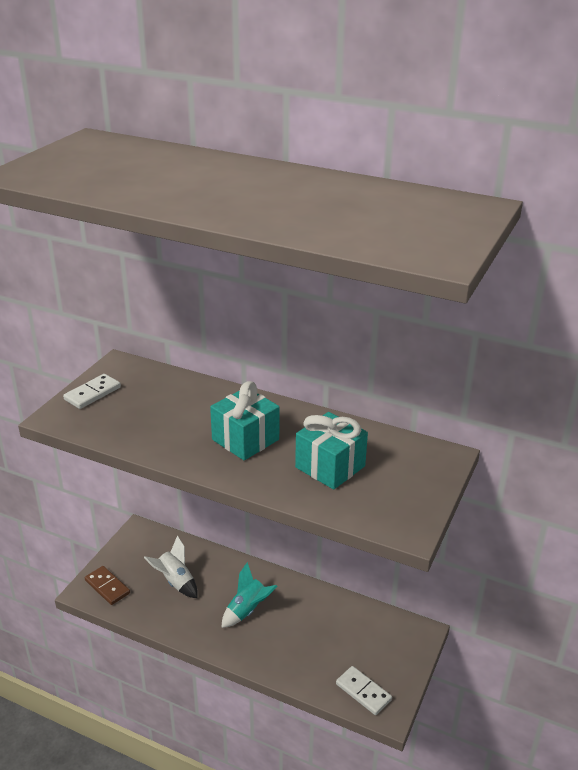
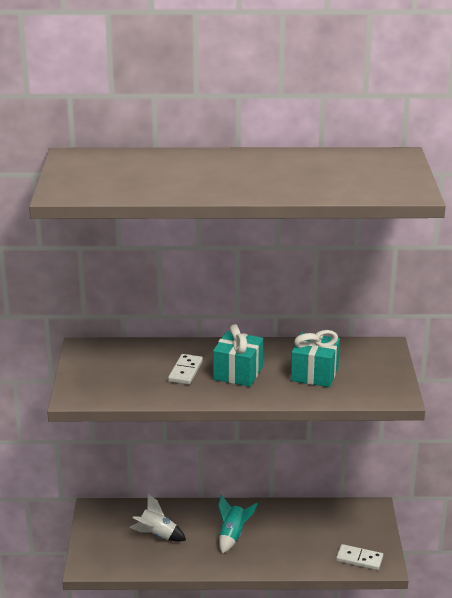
camera: 25 degrees left, 5 degrees down
white domino [63,374,121,409] -> white domino moved to [168,354,203,385]
brown domino [85,566,130,605] -> none

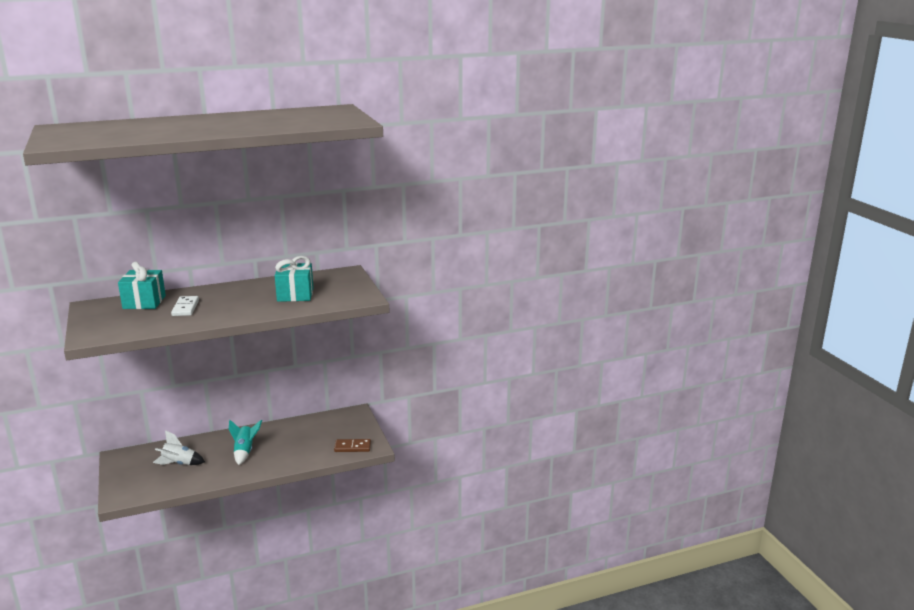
camera: 20 degrees left, 5 degrees down
turquoise gift [213,324,263,387] -> turquoise gift moved to [118,262,166,309]
white domino [336,544,383,570] -> brown domino [334,439,371,452]

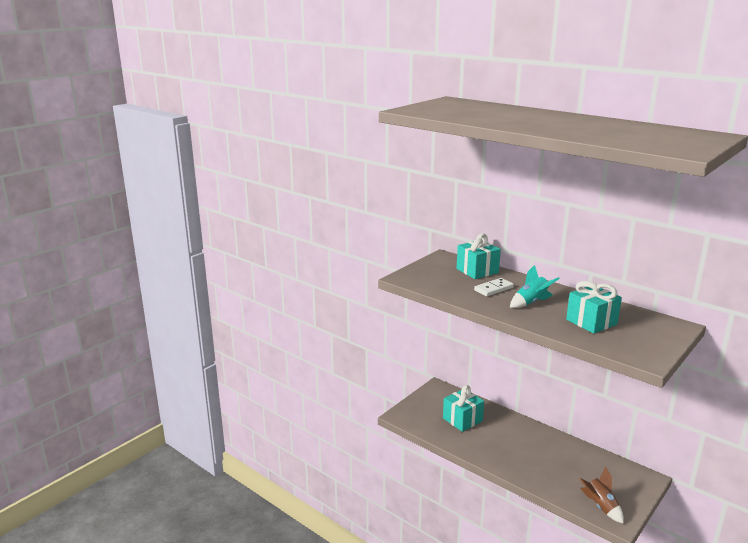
camera: 60 degrees right, 0 degrees up
white rocket [153,430,205,465] -> turquoise gift [443,385,484,432]
turquoise rocket [229,420,262,465] -> turquoise rocket moved to [510,265,560,308]
brown domino [334,439,371,452] -> brown rocket [579,466,624,523]

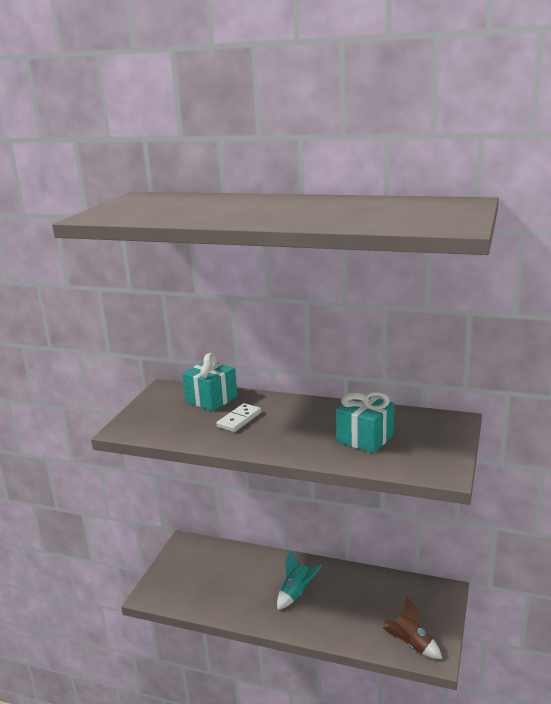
camera: 20 degrees left, 0 degrees up
turquoise gift [443,385,484,432] -> none
turquoise rocket [510,265,560,308] -> turquoise rocket moved to [277,551,322,610]

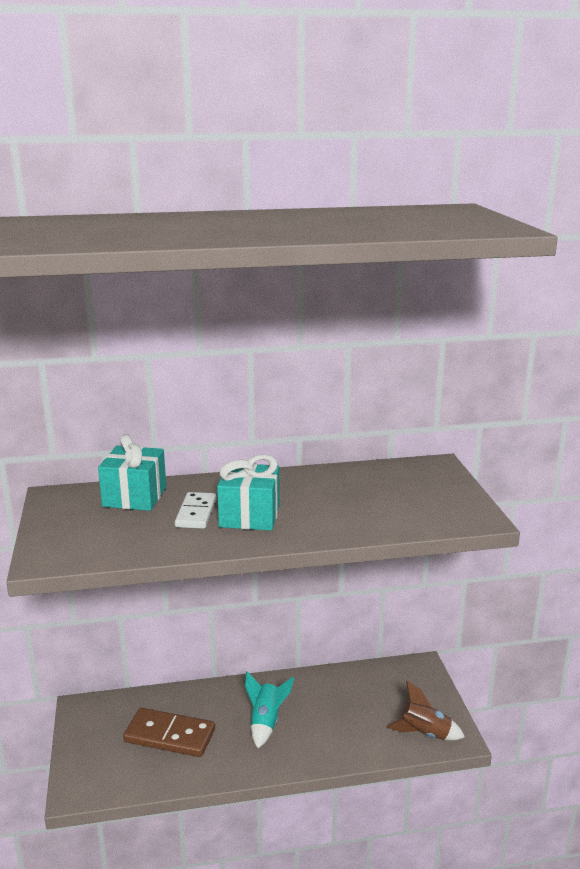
camera: 30 degrees left, 0 degrees up
turquoise gift [336,392,394,453] -> turquoise gift moved to [217,454,280,531]
none -> brown domino [123,708,215,757]

